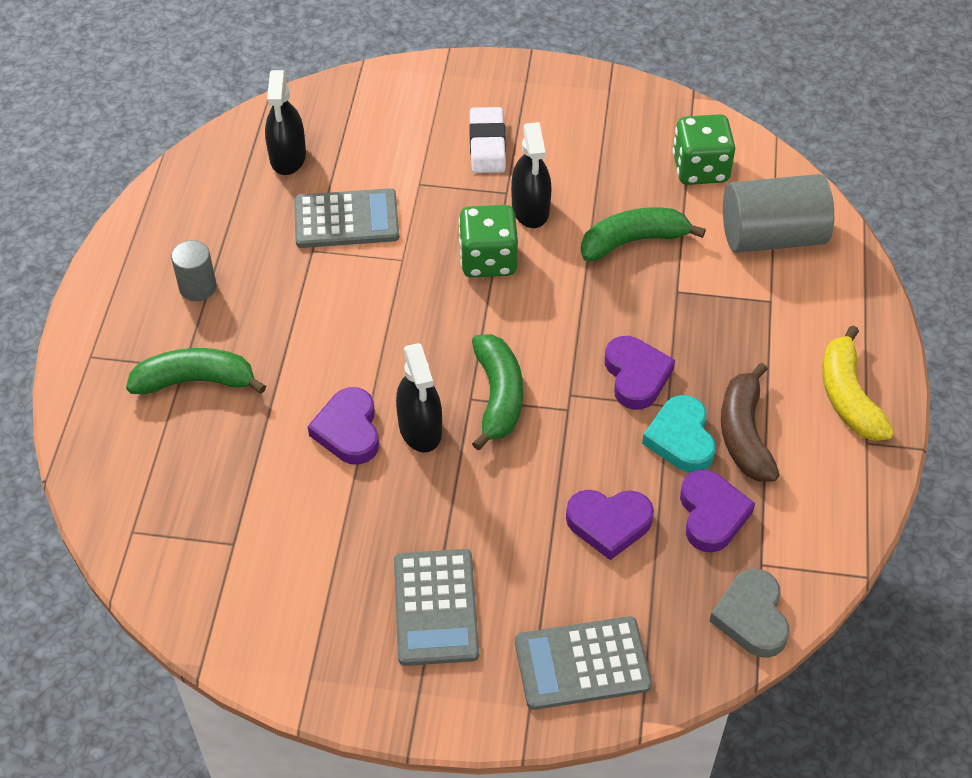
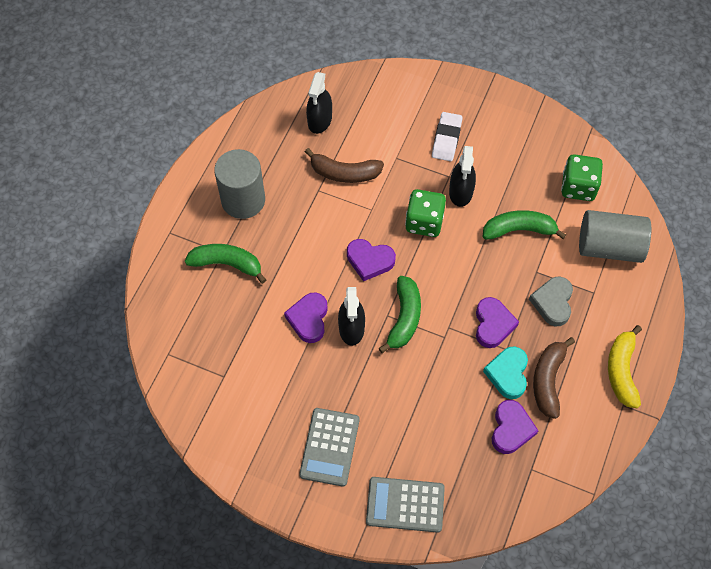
camera: 15 degrees right, 10 degrees up
grey cylinder [171,240,216,301] -> grey cylinder [214,149,265,219], size x1.90
grey calculator [294,188,399,248] -> brown banana [305,148,384,183]
purple heart [566,490,654,560] -> purple heart moved to [347,239,396,281]
grey heart [709,569,790,658] -> grey heart moved to [529,277,573,326]

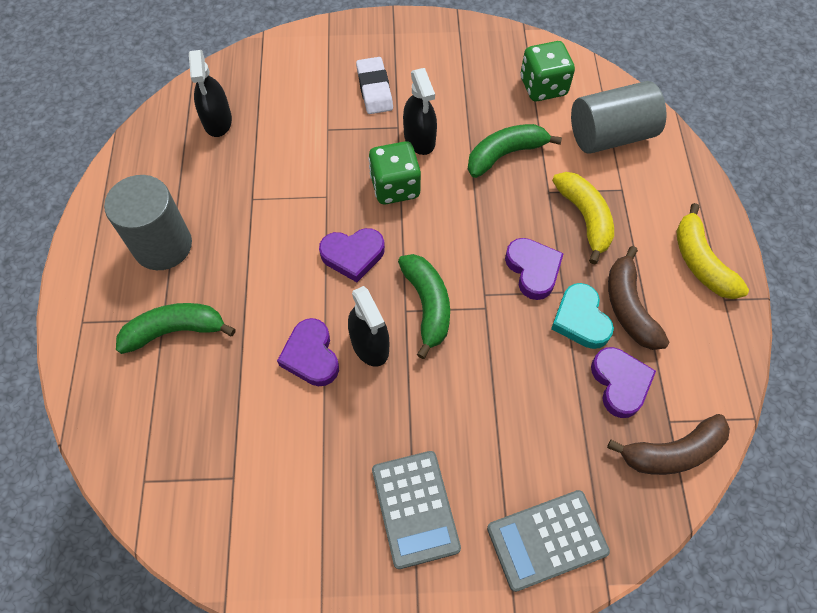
camera: 25 degrees left, 0 degrees up
brown banana [305,148,384,183] -> brown banana moved to [607,414,730,475]
grey heart [529,277,573,326] -> yellow banana [552,172,614,265]

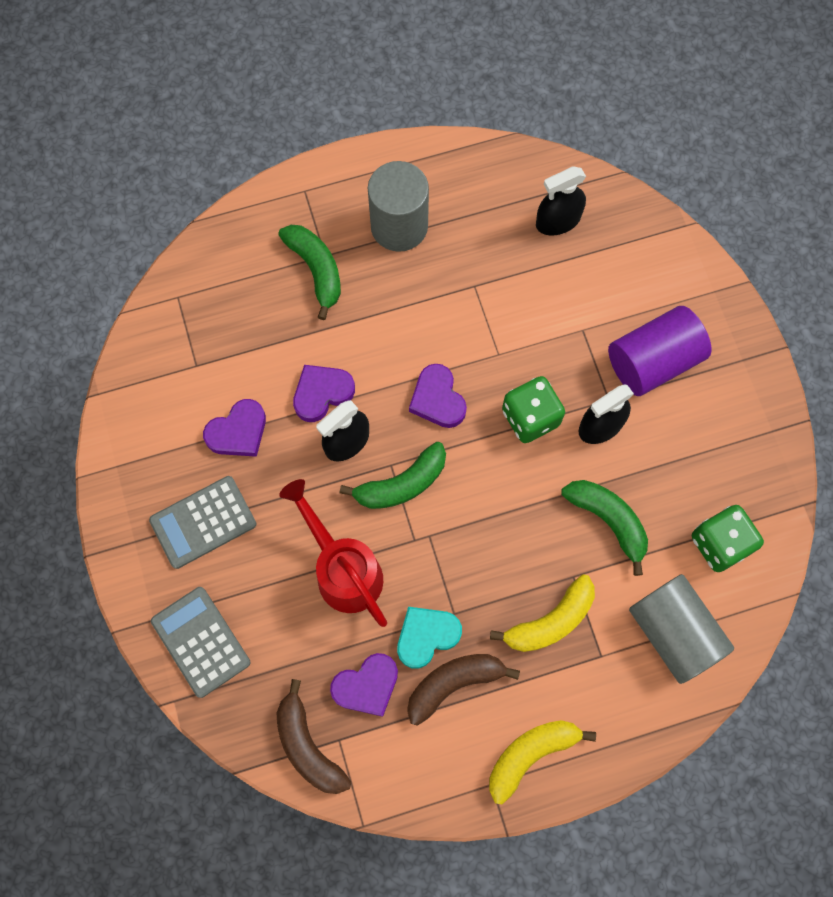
camera: 75 degrees right, 10 degrees up
white eraser [356,57,393,114] -> purple cylinder [608,306,712,396]
purple heart [505,238,564,300] -> purple heart moved to [203,399,266,457]
none -> red watering can [279,479,387,627]

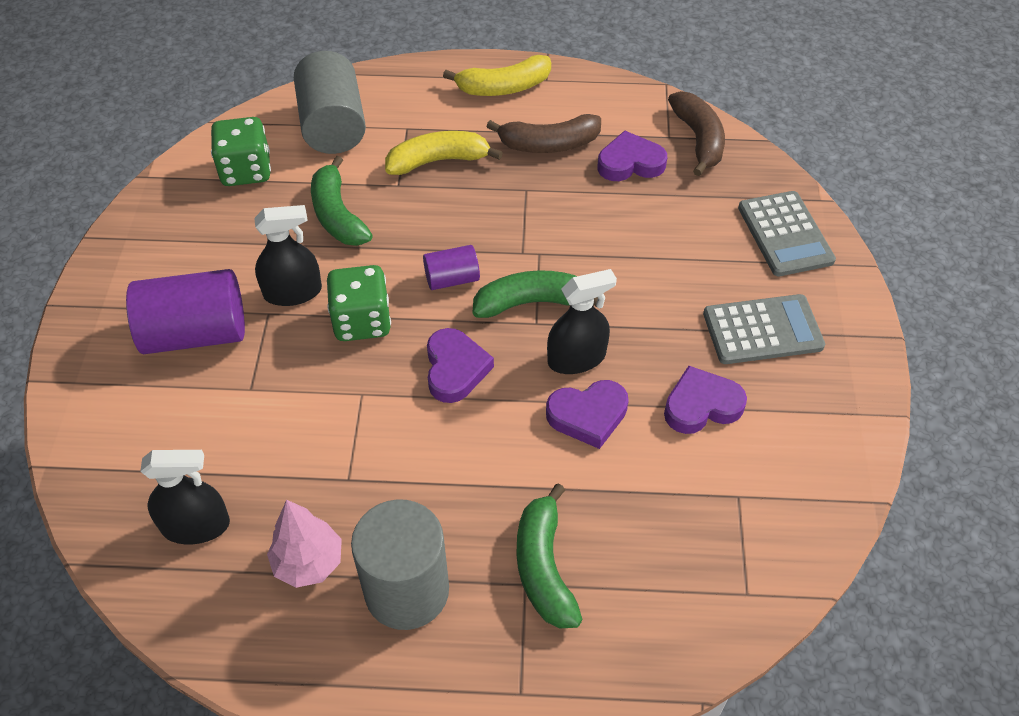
camera: 160 degrees left, 20 degrees down
red watering can [279,479,387,627] -> none
turquoise heart [397,607,462,669] -> none
none -> pink tree [267,500,342,588]
none -> purple cylinder [423,245,480,290]

